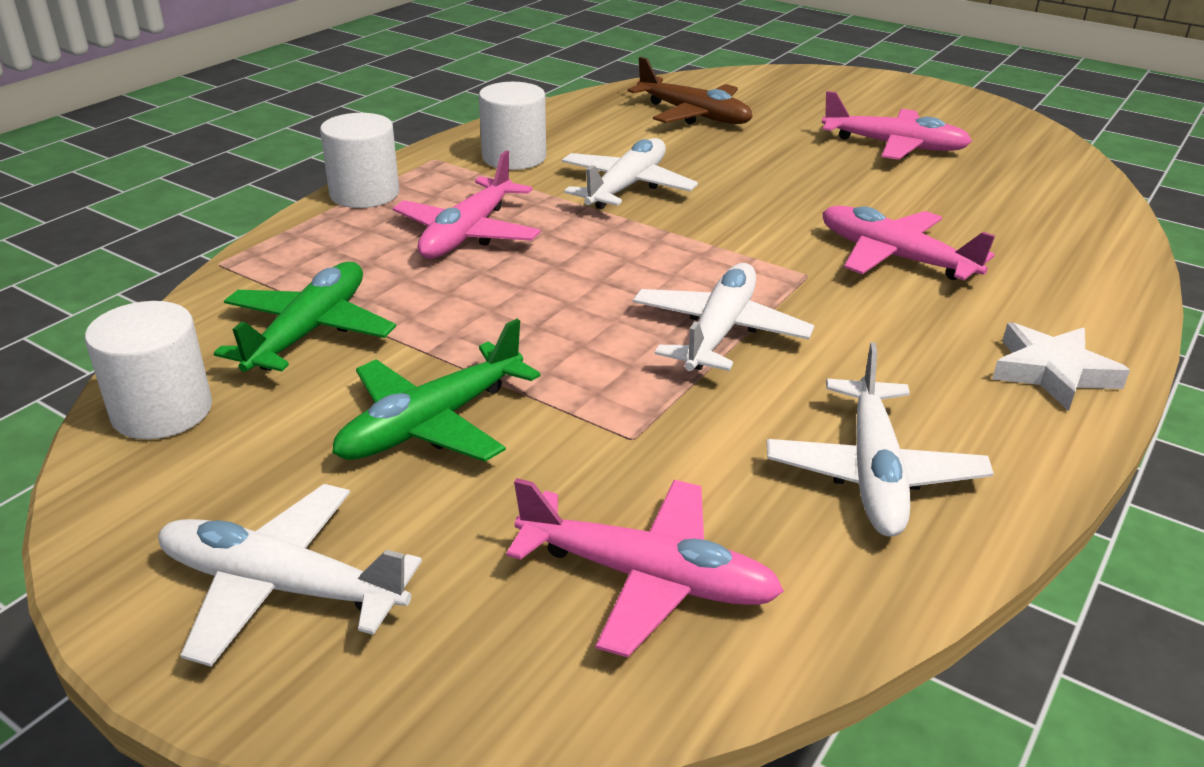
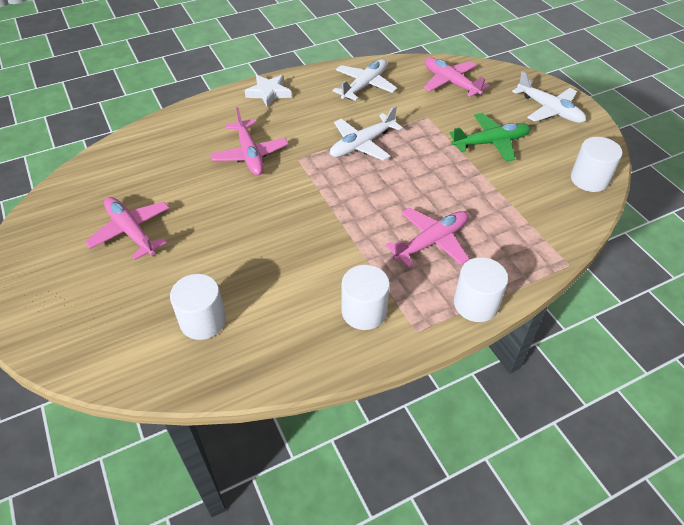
camera: 150 degrees left, 15 degrees up
green plane [214,262,396,372] -> none
white plane [562,138,698,209] -> none
brown plane [628,57,752,124] -> white cylinder [170,274,226,340]

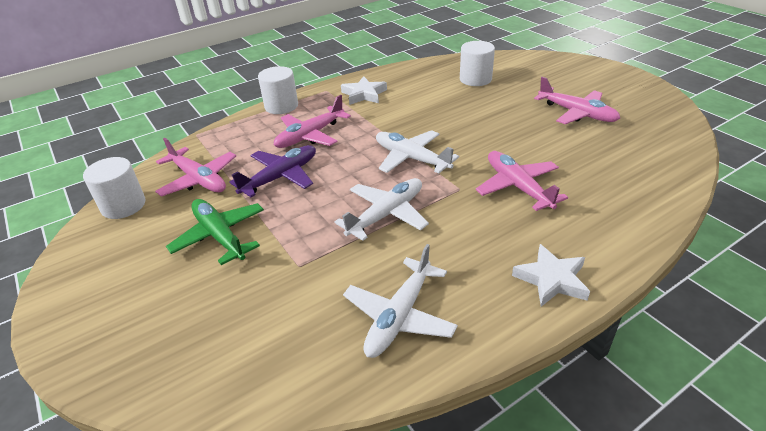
camera: 175 degrees right, 10 degrees down
white cylinder [342,265,390,330] -> white star [341,76,387,105]
pink plane [424,57,489,97] -> pink plane moved to [155,138,236,197]
green plane [449,113,531,162] -> green plane turned 75 degrees clockwise [166,199,264,265]
white plane [512,71,586,123] -> white plane moved to [376,130,459,174]
none -> purple plane [229,145,316,197]

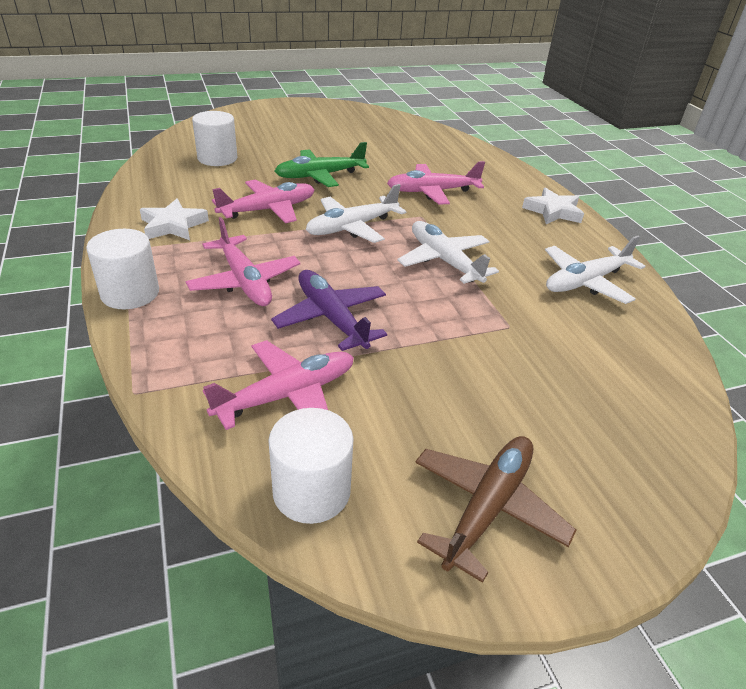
camera: 80 degrees left, 0 degrees up
green plane [166,199,264,265] -> green plane moved to [274,142,369,187]
white plane [343,244,458,358] -> white plane turned 105 degrees clockwise [545,236,645,304]
pink plane [534,77,620,124] -> pink plane moved to [212,179,315,223]
none -> brown plane [415,436,577,583]

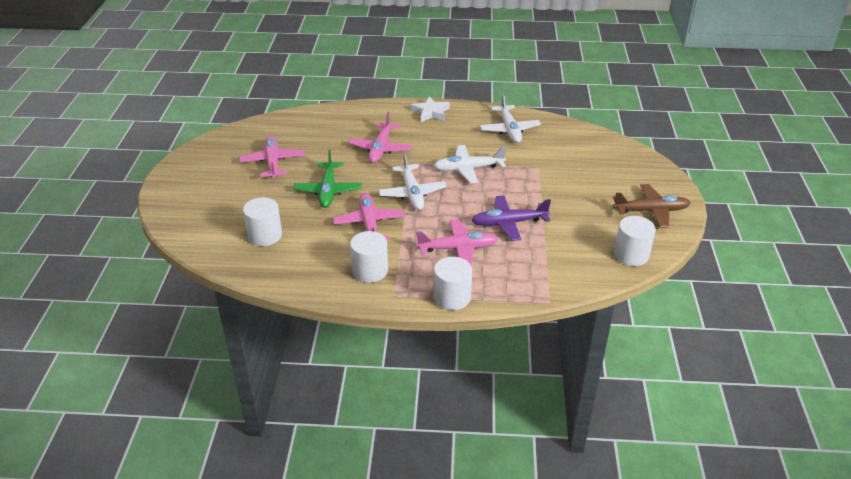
camera: 65 degrees left, 0 degrees up
white star [140,199,209,240] -> white cylinder [350,231,388,283]
pink plane [203,340,354,430] -> pink plane moved to [239,136,305,179]
brown plane [415,436,577,583] -> brown plane turned 120 degrees clockwise [613,184,690,228]

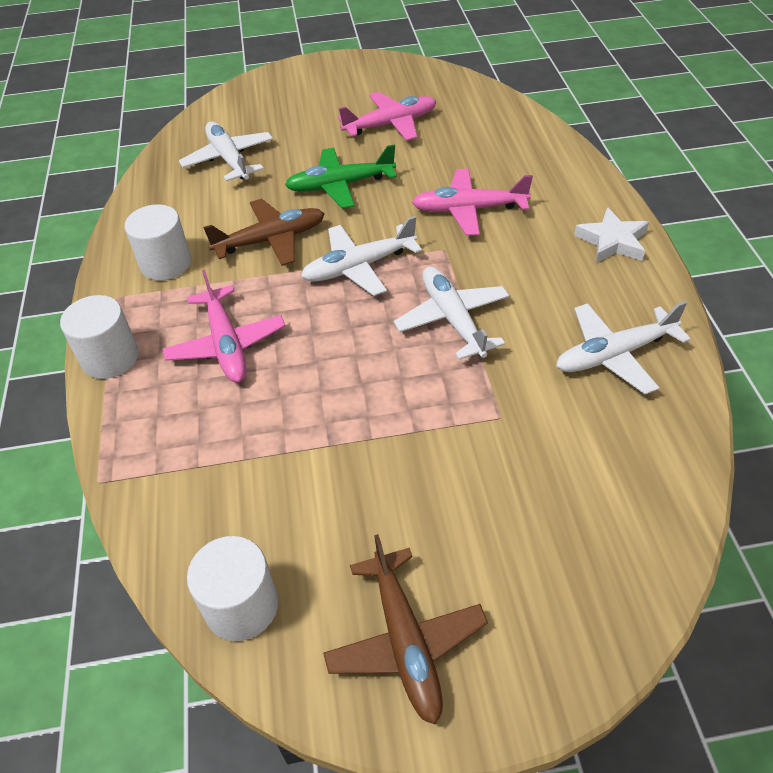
camera: 80 degrees right, 10 degrees up
white cylinder [243,197,282,246] -> white plane [179,121,273,181]
pink plane [333,193,405,240] -> brown plane [203,199,325,266]
purple plane [472,196,551,241] -> none

